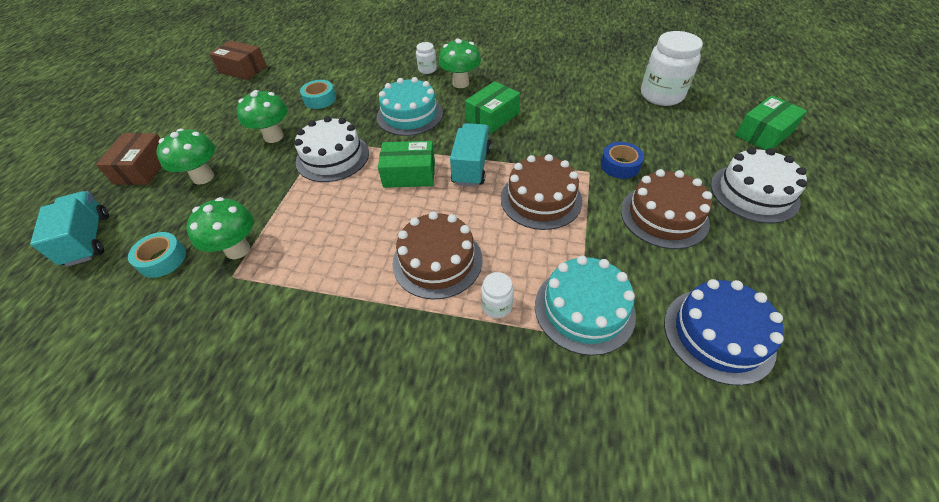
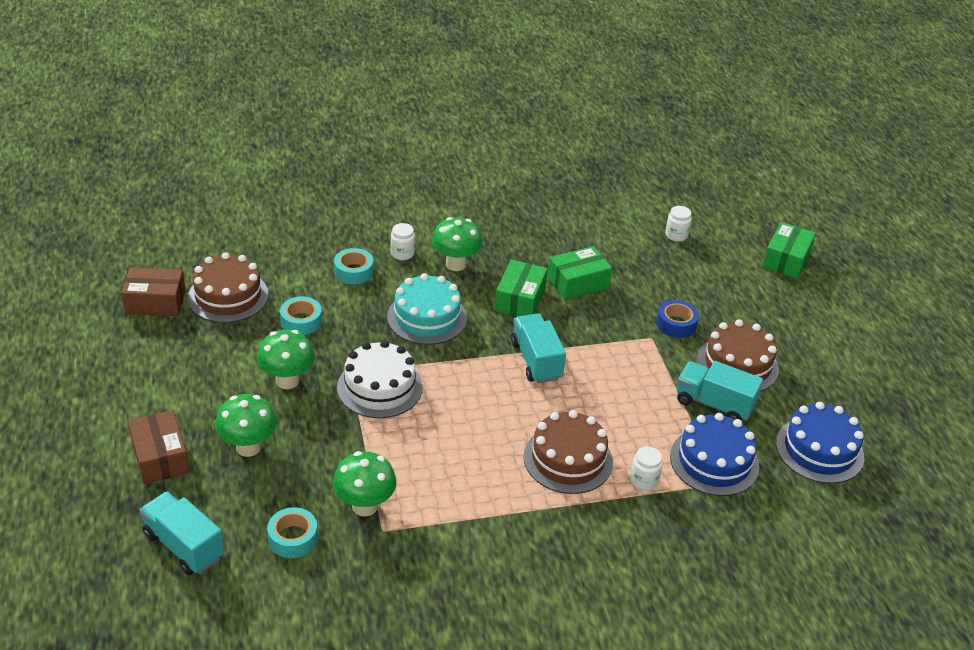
camera: 30 degrees left, 10 degrees down
green box [378,141,435,188] -> green box moved to [548,246,612,300]
brown cake [501,154,582,230] -> brown cake moved to [188,252,269,323]
turquoise cake [535,255,636,356] -> blue cake [670,413,759,496]
white jar [641,31,703,106] -> white jar [665,206,692,242], size x0.48
white cake [711,147,807,223] -> none
none -> turquoise tape [334,248,373,284]
none -> turquoise truck [677,361,763,421]

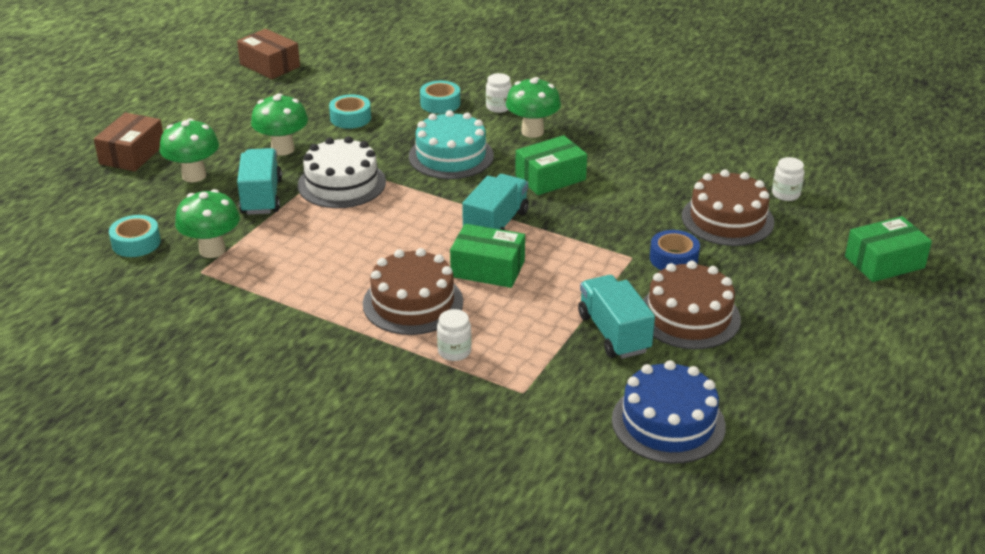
camera: 45 degrees right, 5 degrees down
turquoise truck [140,491,224,575] -> turquoise truck moved to [237,148,282,215]
brown cake [188,252,269,323] -> brown cake moved to [682,169,775,246]
green box [548,246,612,300] -> green box moved to [450,224,525,288]
blue cake [670,413,759,496] -> none

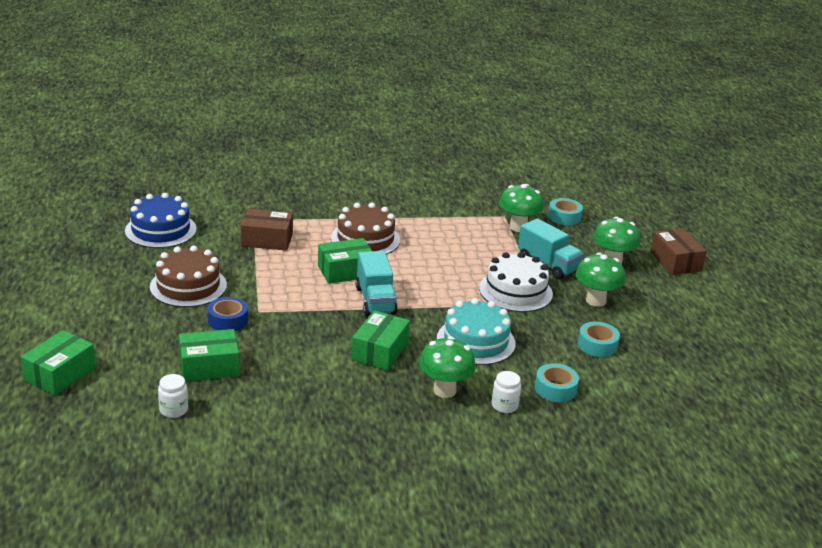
camera: 140 degrees right, 5 degrees down
brown box [237,29,300,79] -> brown box moved to [241,209,293,251]
white jar [437,309,472,361] -> none
turquoise truck [578,275,655,359] -> none
brown cake [682,169,775,246] -> green box [179,329,240,381]

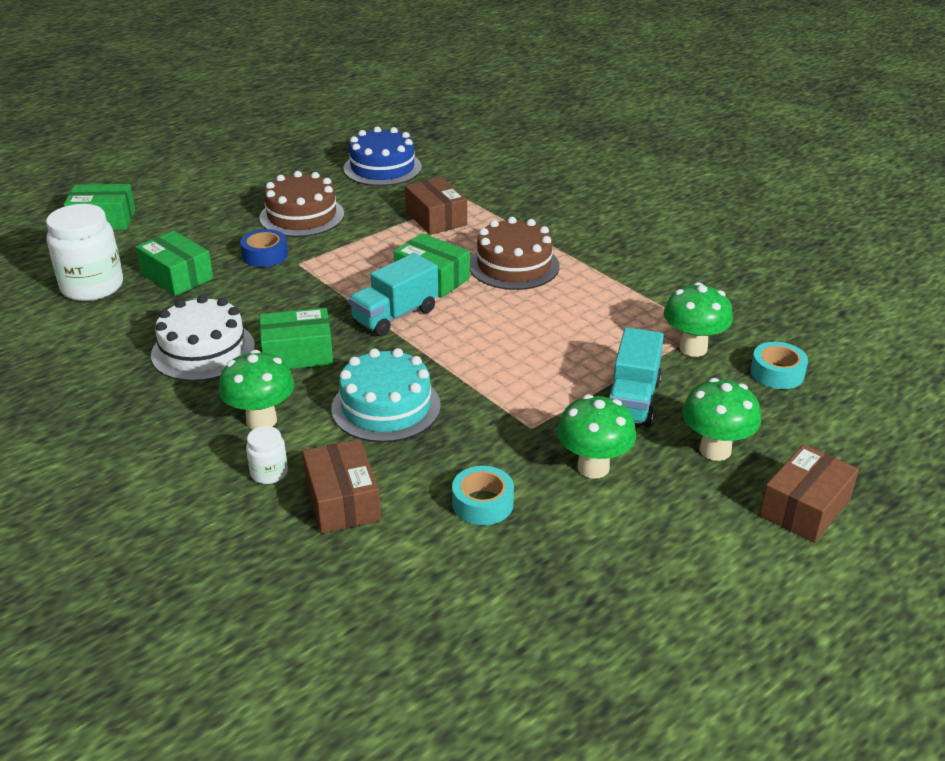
camera: 60 degrees right, 5 degrees up
white jar [158,374,188,418] -> white jar [46,204,123,301], size x2.08
white cake [479,252,553,312] -> white cake moved to [151,295,255,381]
turquoise tape [535,363,579,402] -> brown box [302,439,381,534]

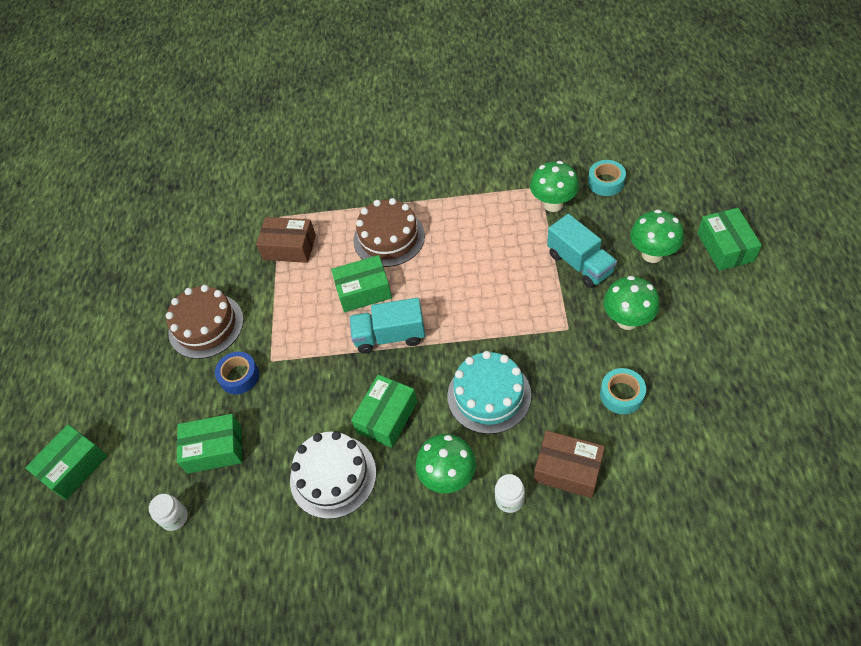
camera: 45 degrees left, 20 degrees up
white jar [46,204,123,301] -> white jar [149,494,188,531], size x0.48
blue cake [344,126,422,186] -> none
turquoise truck [349,253,438,336] -> turquoise truck turned 90 degrees clockwise [349,298,425,354]
brown box [760,444,859,543] -> green box [697,208,762,271]

